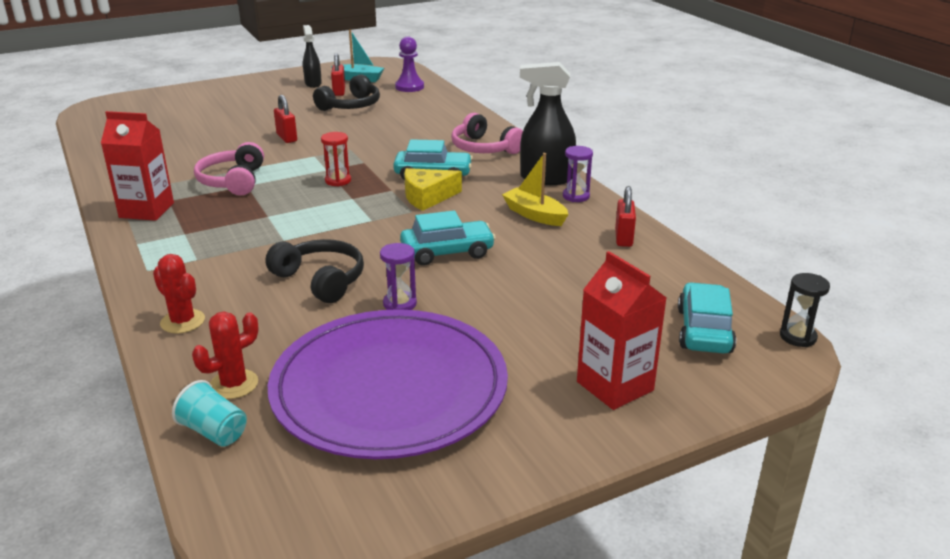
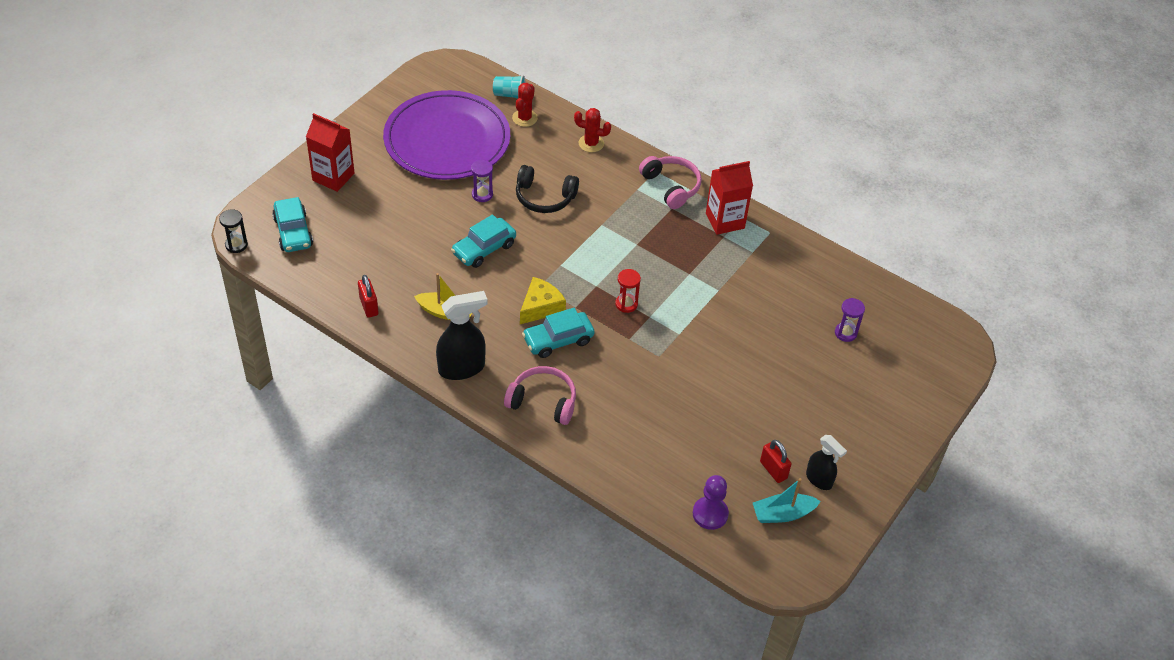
camera: 150 degrees right, 20 degrees up
pink headphones [194,142,264,195] -> pink headphones moved to [639,156,701,209]
red padlock [274,95,297,143] -> none
black headphones [313,74,380,111] -> none
purple hourglass [563,146,593,202] -> purple hourglass moved to [835,298,865,342]

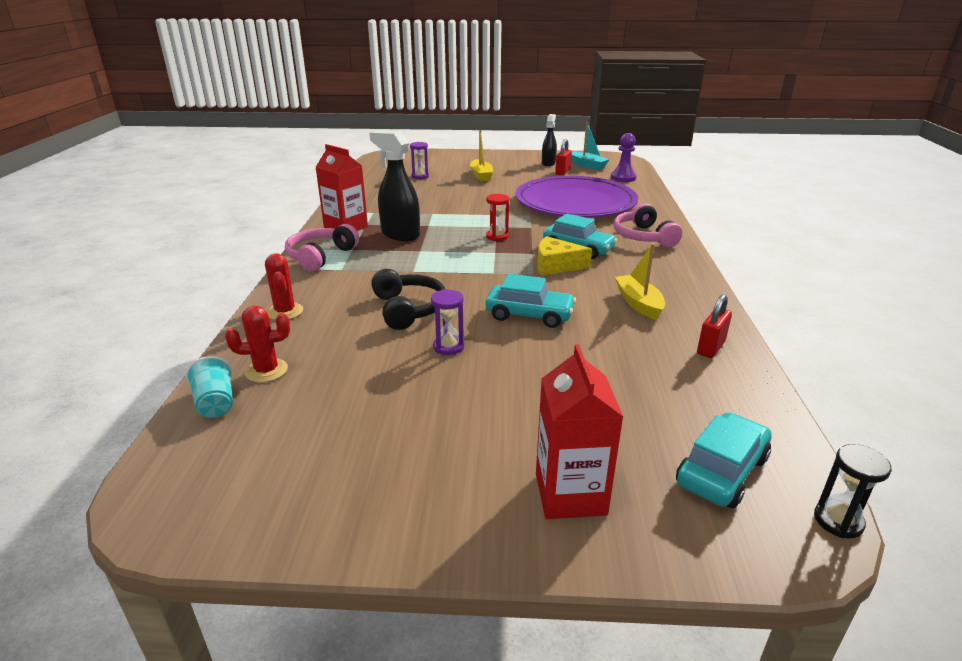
camera: 120 degrees left, 20 degrees down
purple plate [383,90,510,180] -> purple plate moved to [516,176,638,218]
black spray bottle [436,291,487,380] -> black spray bottle moved to [369,131,420,241]
none -> yellow boat [470,130,493,181]

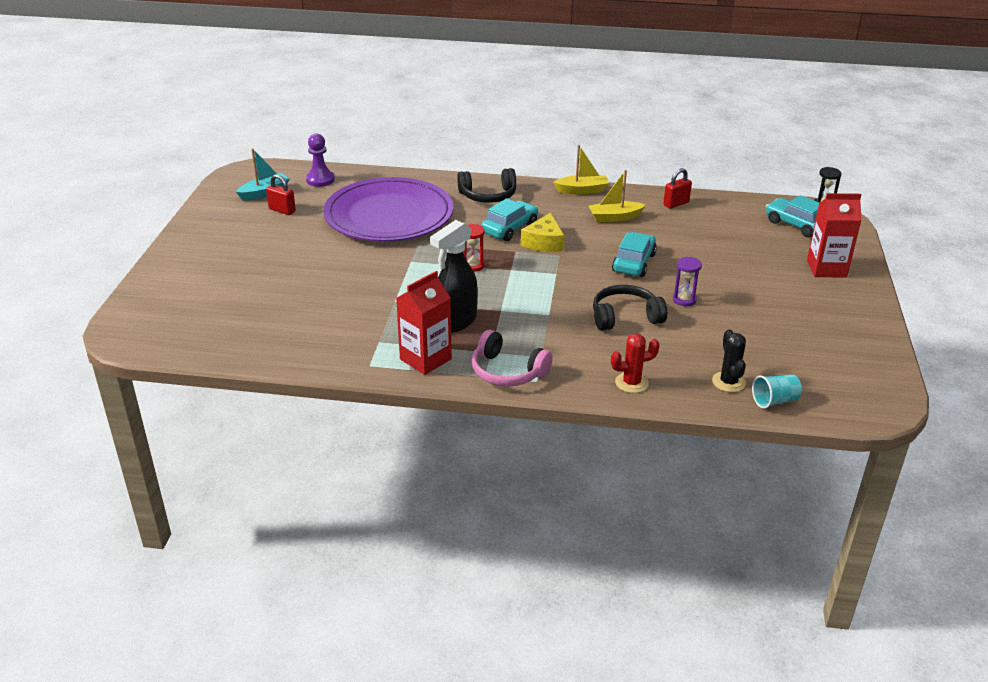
camera: 85 degrees left, 5 degrees up
red cactus [225,305,290,383] -> black cactus [712,329,746,392]
purple hourglass [410,142,429,179] -> none
yellow boat [470,130,493,181] -> yellow boat moved to [553,145,609,194]
black spray bottle [542,114,557,166] -> none
pink headphones [614,203,682,247] -> black headphones [457,168,516,203]
red padlock [697,294,732,358] -> red padlock turned 75 degrees counterclockwise [663,168,692,209]

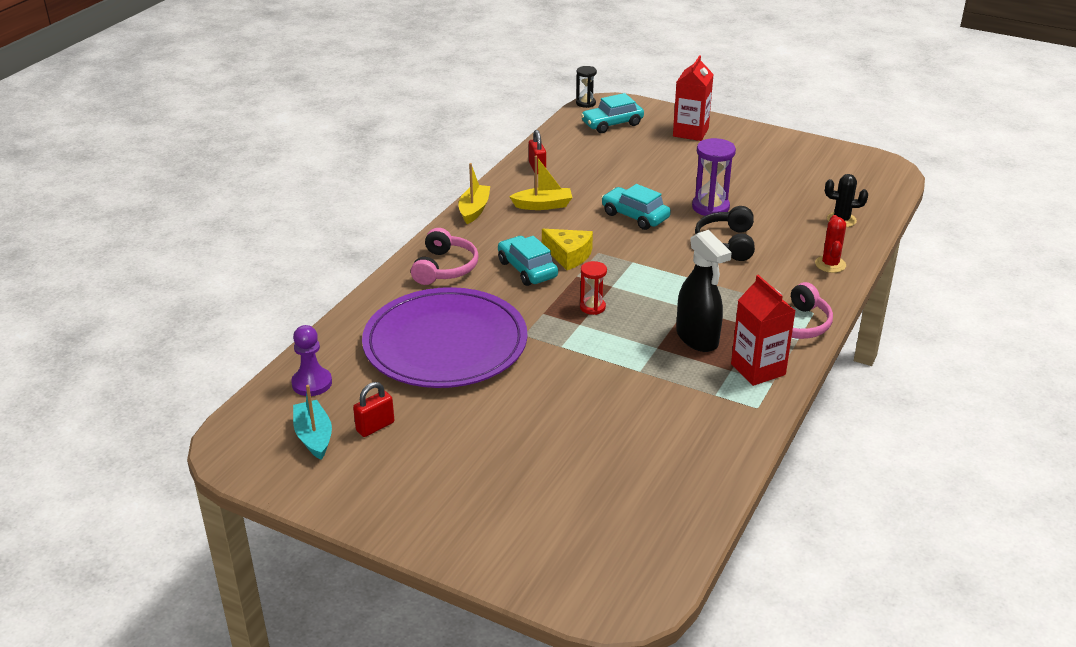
camera: 70 degrees left, 0 degrees up
black headphones [457,168,516,203] -> pink headphones [411,228,479,285]
yellow boat [589,170,646,222] -> yellow boat turned 105 degrees counterclockwise [509,156,573,210]
purple hourglass [673,257,702,306] -> purple hourglass [692,138,736,216], size x1.63
turquoise cup [752,375,802,409] -> none

